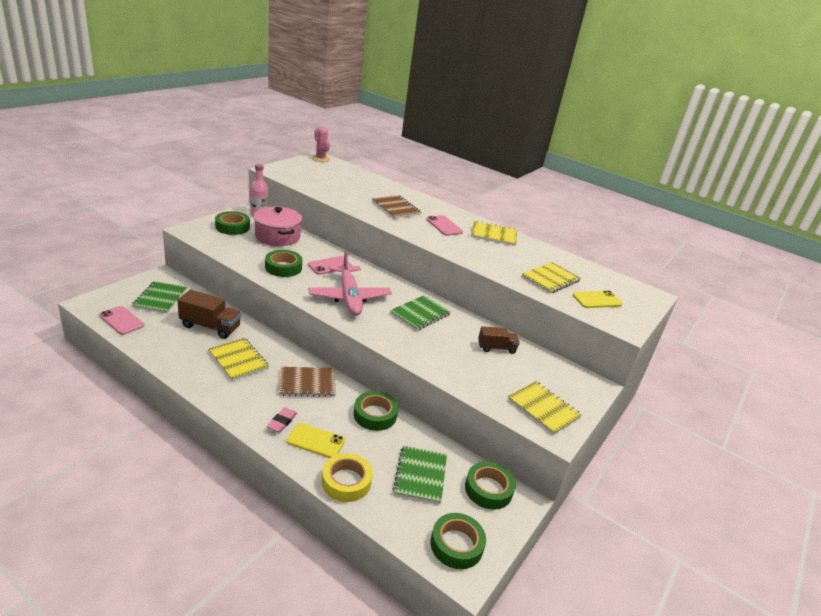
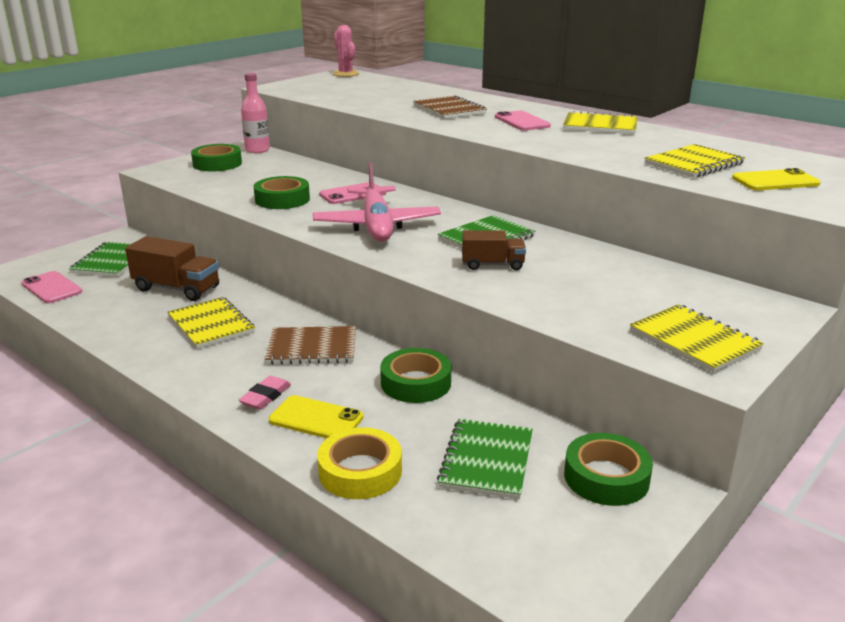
camera: 10 degrees right, 5 degrees down
pink pot [254,206,302,246] -> none
green tape [430,513,486,569] -> none
brown truck [478,326,520,354] -> brown truck moved to [462,230,526,270]

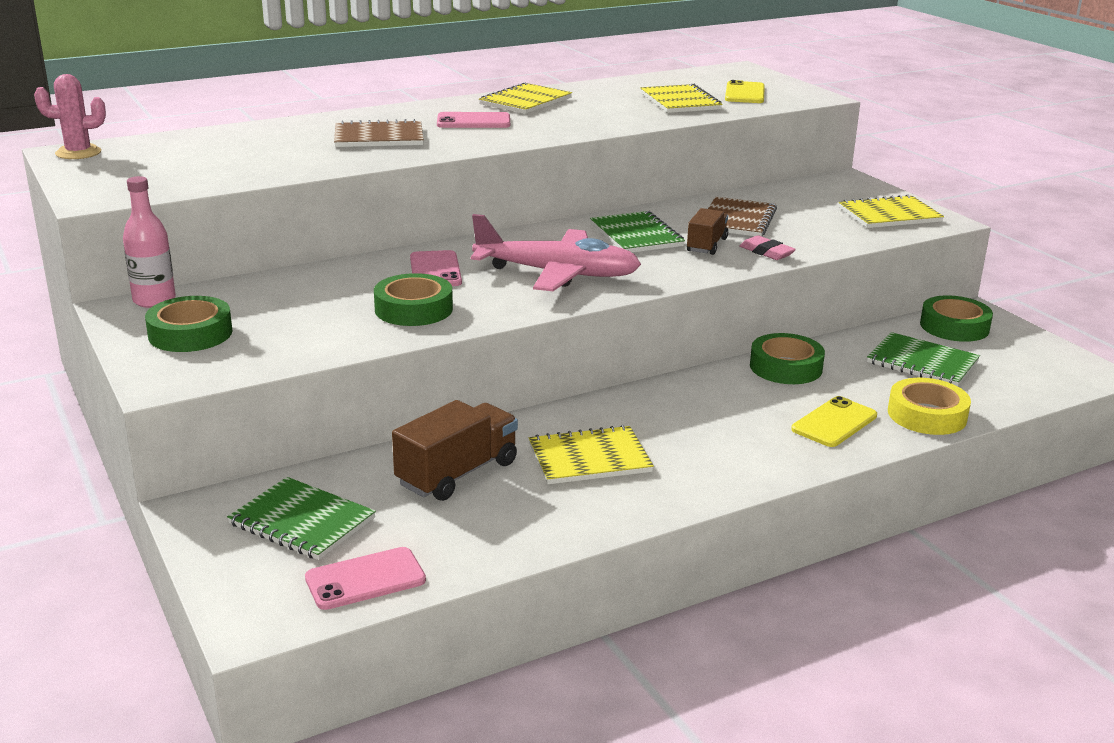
camera: 70 degrees left, 0 degrees up
pink eraser [238,376,291,410] -> pink eraser moved to [740,235,796,260]
brown notebook [265,326,356,365] -> brown notebook moved to [708,197,777,236]

